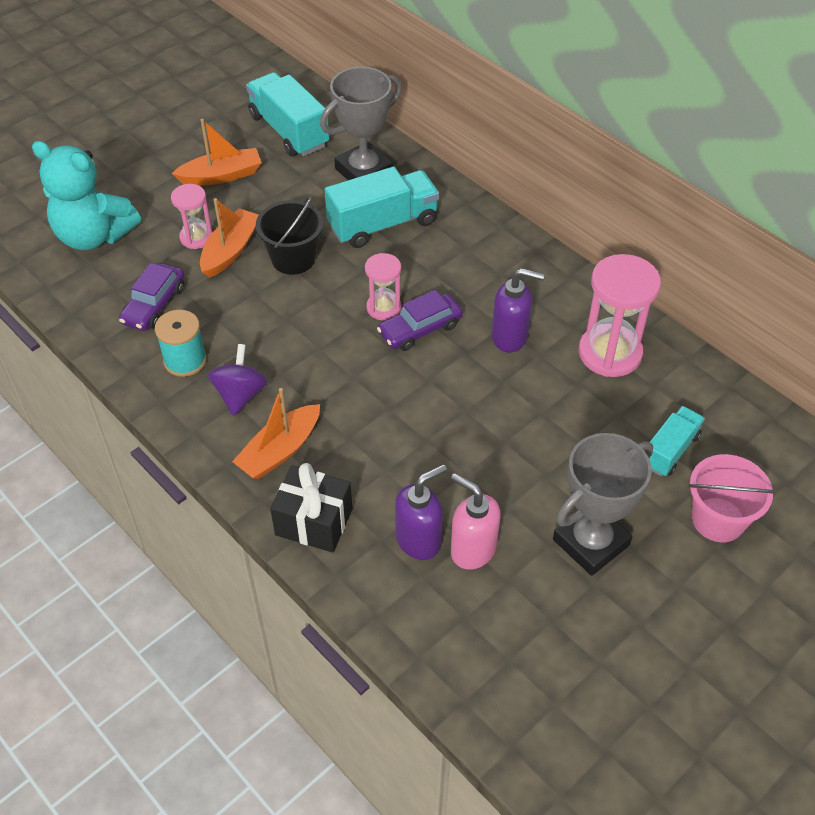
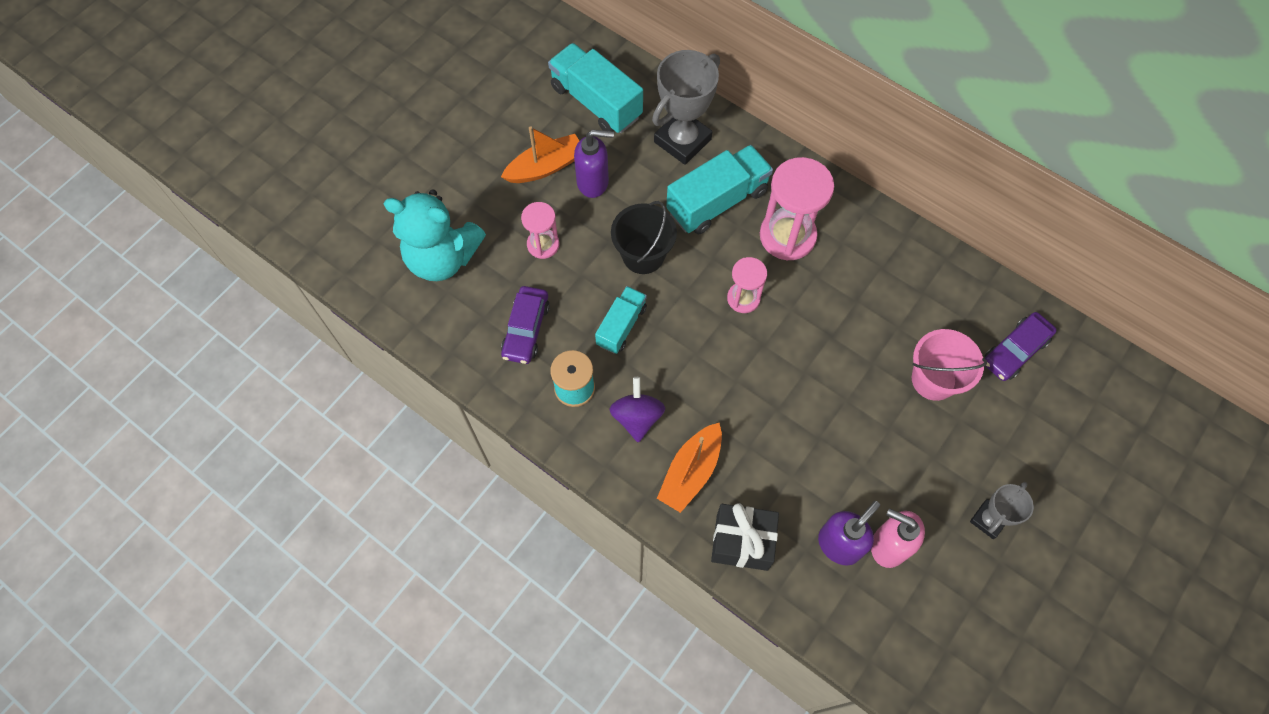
camera: 10 degrees left, 15 degrees up
orange boat [200,198,259,278] -> none
purple car [377,290,463,351] -> purple car moved to [984,312,1057,381]
purple soap dispenser [491,268,544,353] -> purple soap dispenser moved to [574,130,614,198]
grey trophy [553,433,653,576] -> grey trophy [970,482,1034,539], size x0.57
pink hourglass [579,254,661,377] -> pink hourglass moved to [760,157,834,261]
turquoise truck [649,406,705,477] -> turquoise truck moved to [595,286,647,354]
pink bucket [688,454,776,542] -> pink bucket moved to [912,329,987,401]

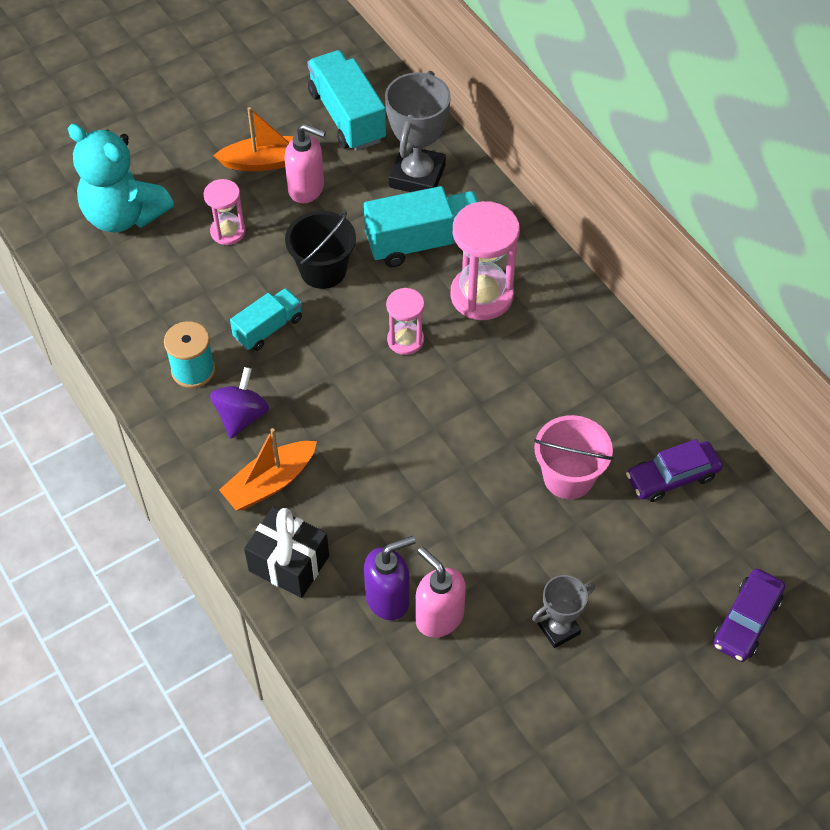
camera: 20 degrees right, 10 degrees down
purple car [501,286,550,364] -> purple car moved to [713,569,785,662]
purple soap dispenser [574,130,614,198] -> pink soap dispenser [284,124,326,204]
grey trophy [652,50,720,165] -> grey trophy turned 45 degrees counterclockwise [385,71,451,192]

